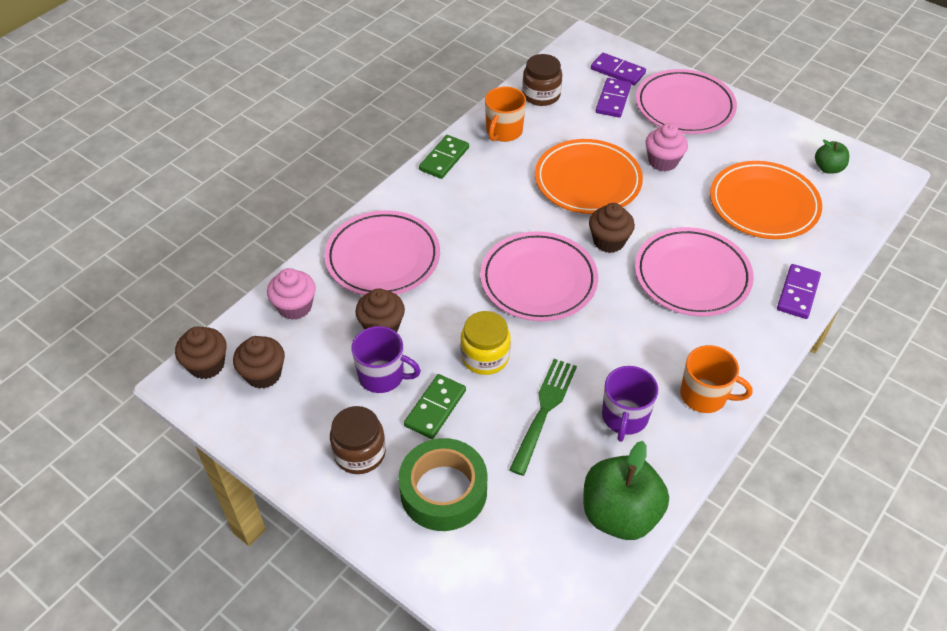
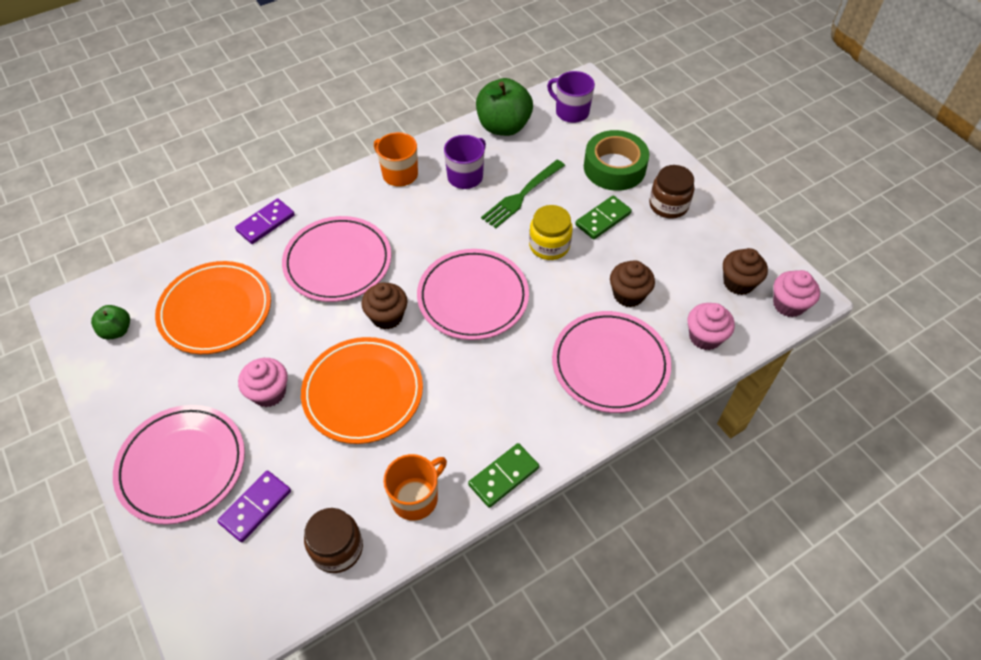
camera: 160 degrees left, 5 degrees up
brown cupcake [175,327,227,379] -> pink cupcake [773,270,820,317]
purple mug [351,326,421,393] -> purple mug moved to [547,71,595,123]
purple domino [591,53,646,85] -> none

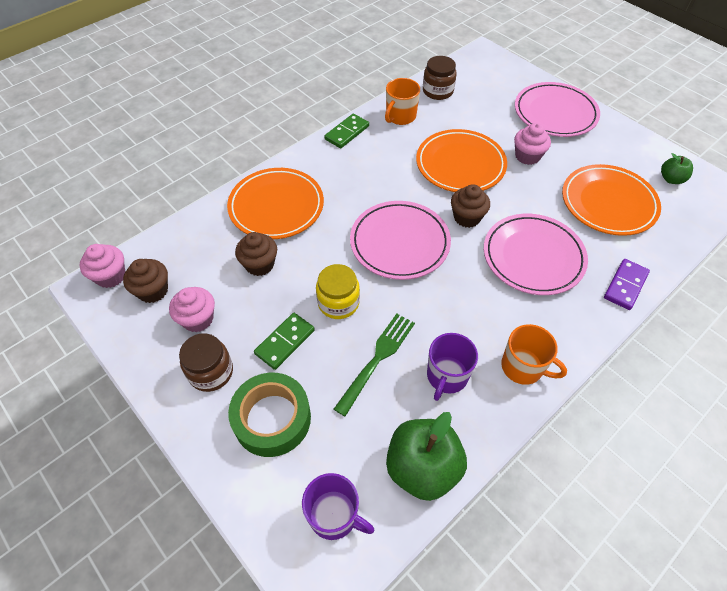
camera: 170 degrees right, 0 degrees up
purple domino [217,470,291,542] -> none
pink plate [552,311,671,413] -> orange plate [227,168,324,239]
pink cupcake [688,303,735,350] -> pink cupcake moved to [169,287,215,332]

